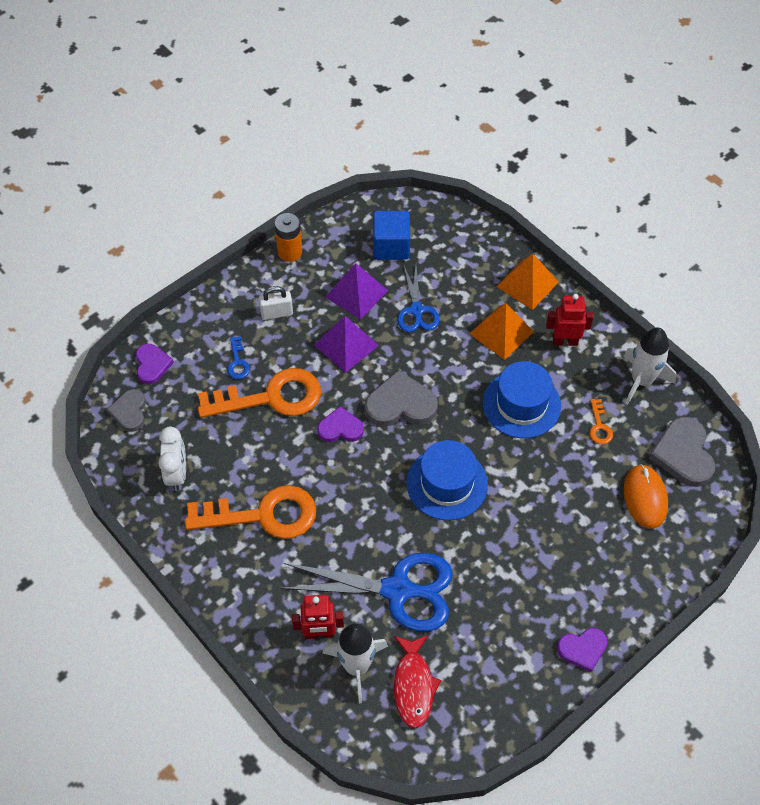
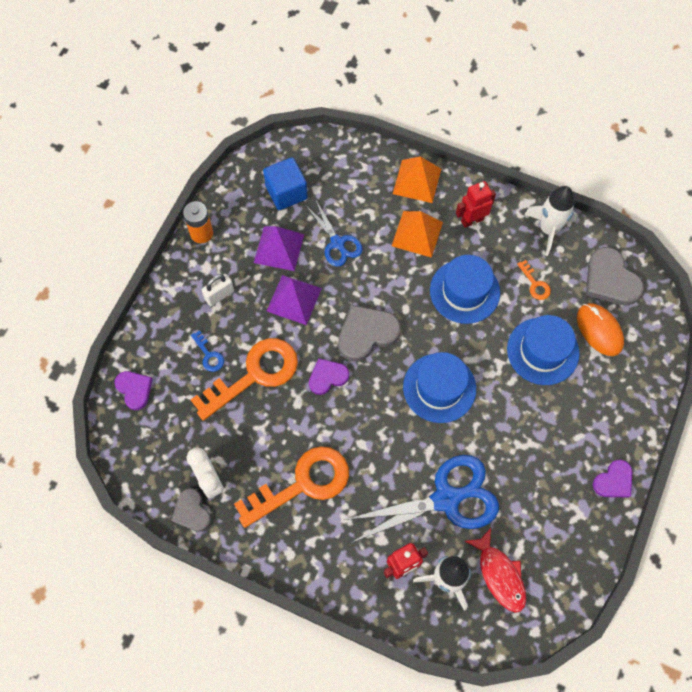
camera: 25 degrees left, 10 degrees up
grey heart [107,389,146,432] -> grey heart moved to [171,488,211,532]
none -> blue hat [507,315,580,385]

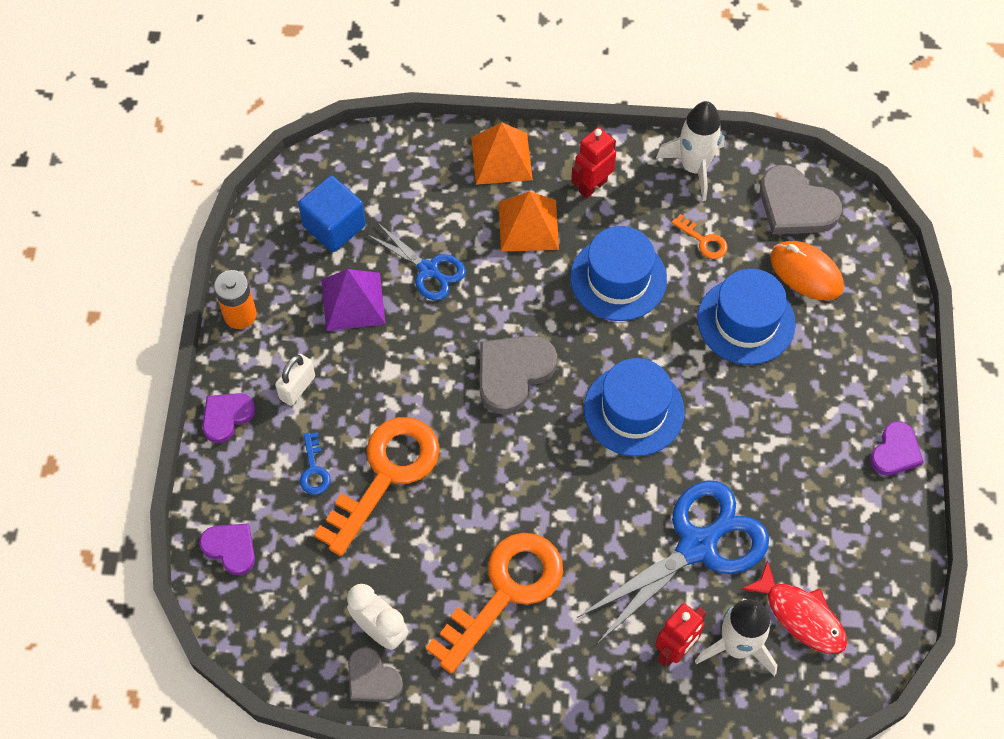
camera: 20 degrees left, 5 degrees down
blue key [191,330,224,372] -> blue key turned 45 degrees clockwise [300,432,331,495]
purple pyramid [267,275,322,325] -> none
purple heart [309,358,349,395] -> purple heart moved to [203,393,255,443]

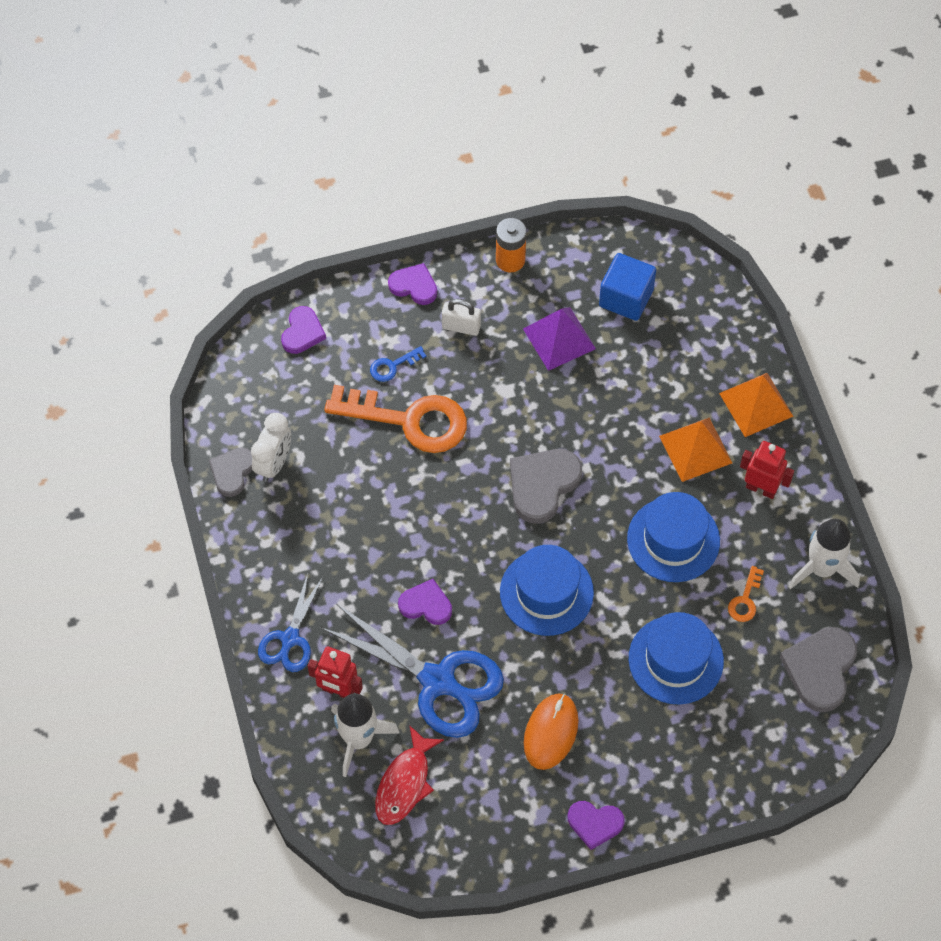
camera: 70 degrees right, 0 degrees up
blue scissors [366,222,466,301] -> blue scissors moved to [258,574,323,672]
orange key [426,533,563,674] -> none
grey heart [480,335,557,415] -> grey heart turned 75 degrees counterclockwise [510,449,582,524]
orange mouse [770,241,843,300] -> orange mouse moved to [524,694,579,770]
none -> purple heart [398,579,452,625]

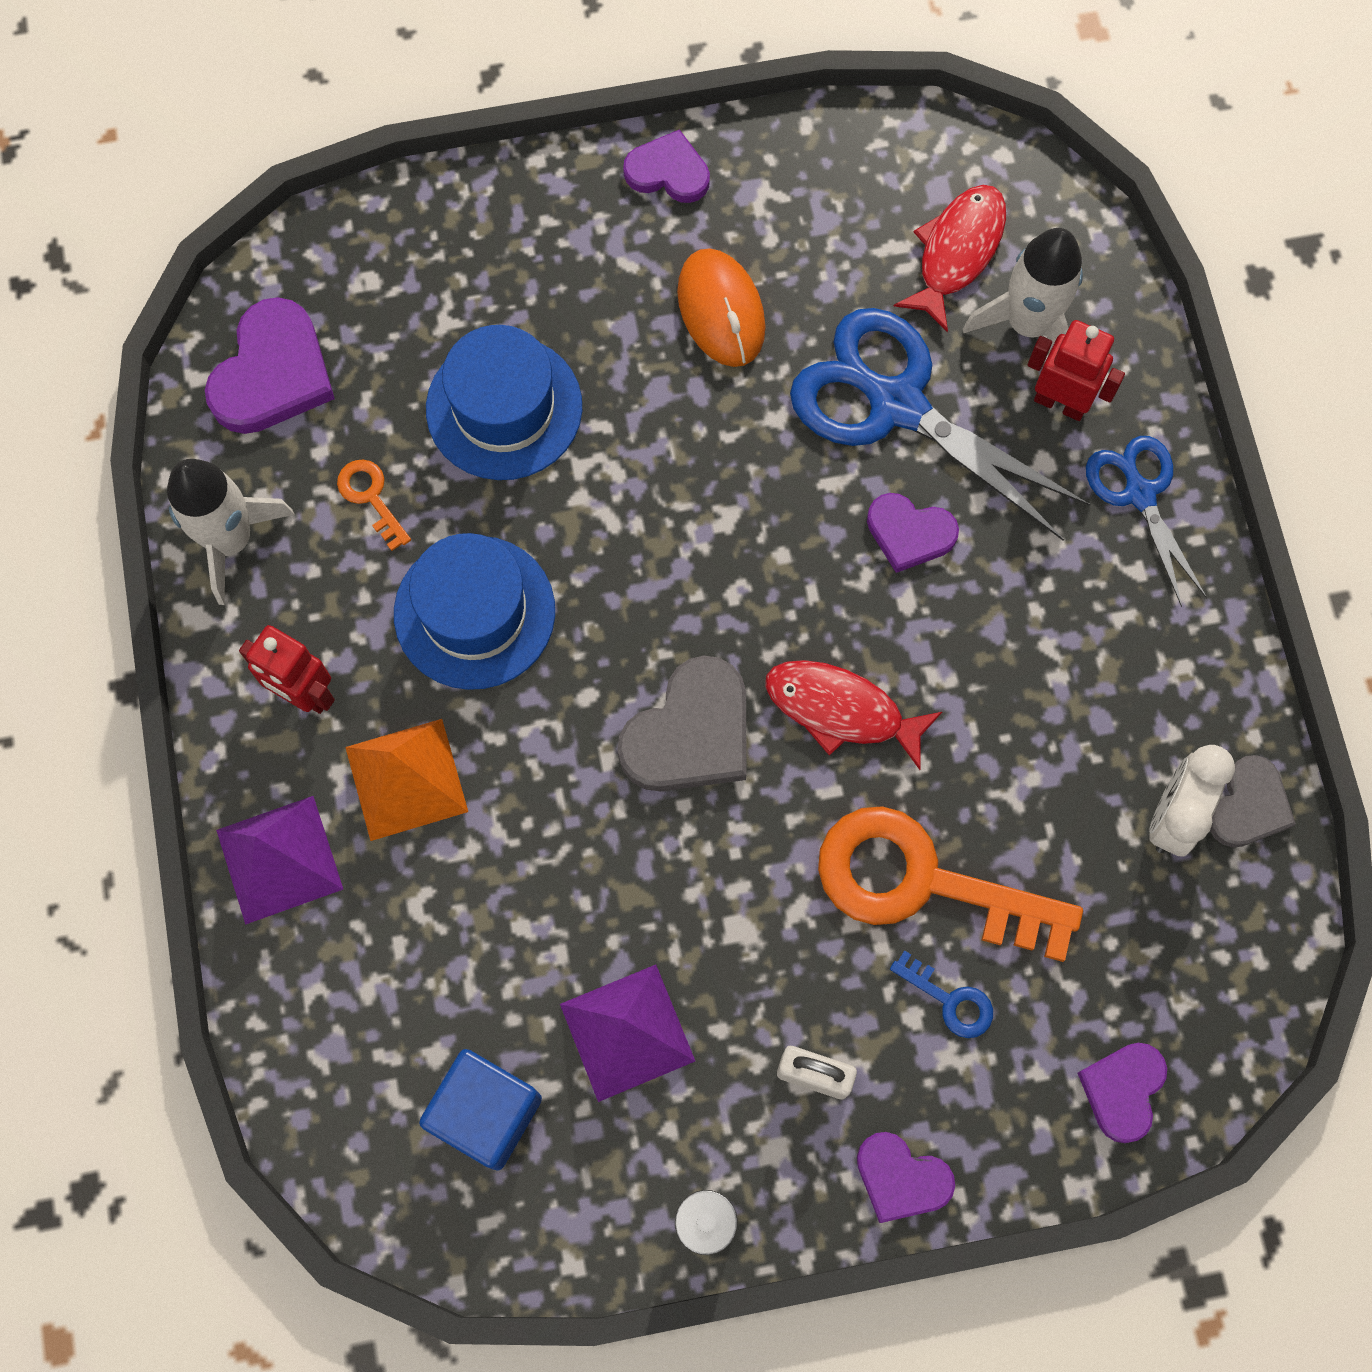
camera: 175 degrees left, 10 degrees up
blue scissors [258,574,323,672] -> blue scissors turned 45 degrees counterclockwise [1086,436,1207,607]
blue key [370,346,426,382] -> blue key turned 60 degrees clockwise [890,950,993,1038]
blue hat [500,545,594,636] -> none
orange mouse [524,694,579,770] -> orange mouse turned 45 degrees counterclockwise [677,248,766,367]
orange pyramid [719,373,794,437] -> purple pyramid [216,796,343,925]
orange key [728,566,764,622] -> orange key turned 60 degrees counterclockwise [337,459,411,551]
grey heart [780,627,857,712] -> purple heart [205,297,335,434]
none -> red fish [765,660,942,770]

